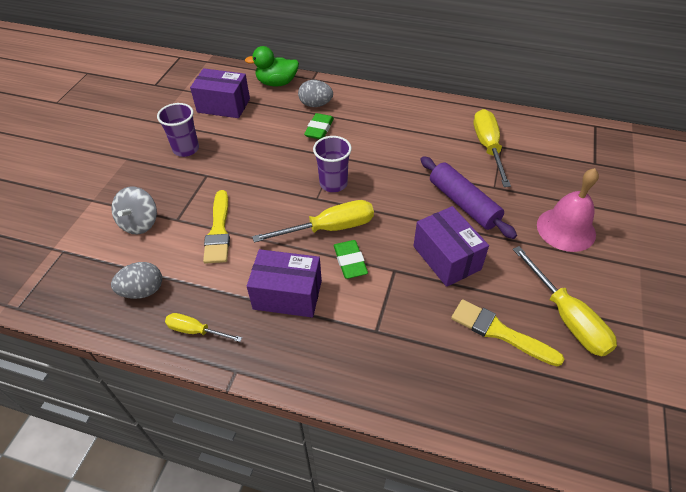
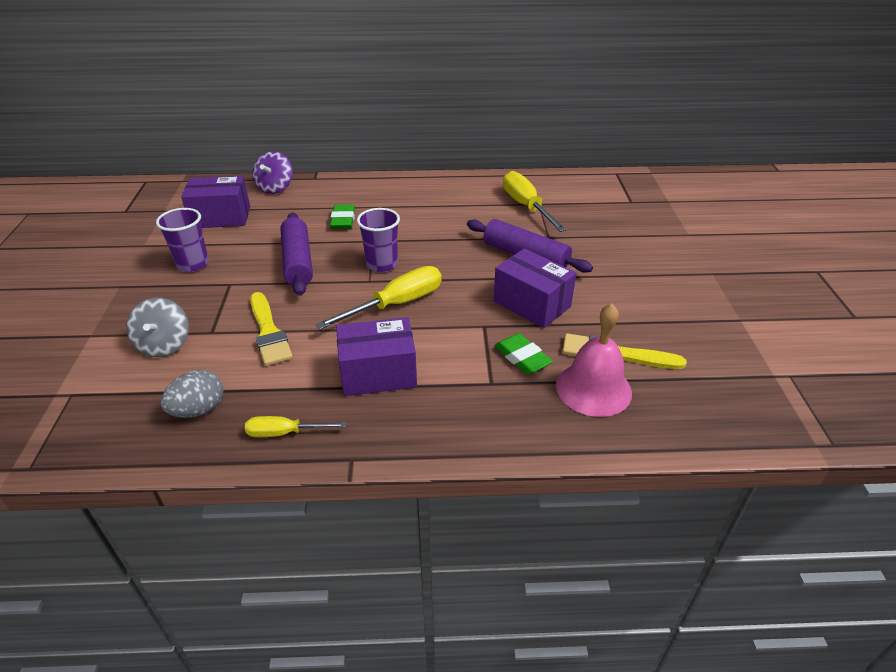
camera: 20 degrees left, 10 degrees down
green duck [245,46,299,86] -> purple spinning top [253,151,293,194]
grey egg [298,80,333,107] -> none
green eraser [334,240,368,279] -> green eraser moved to [495,333,553,375]
yellow screwdriver [513,246,617,357] -> none
pink bell [537,168,599,252] -> pink bell moved to [556,303,632,417]
none -> purple rolling pin [280,213,313,296]

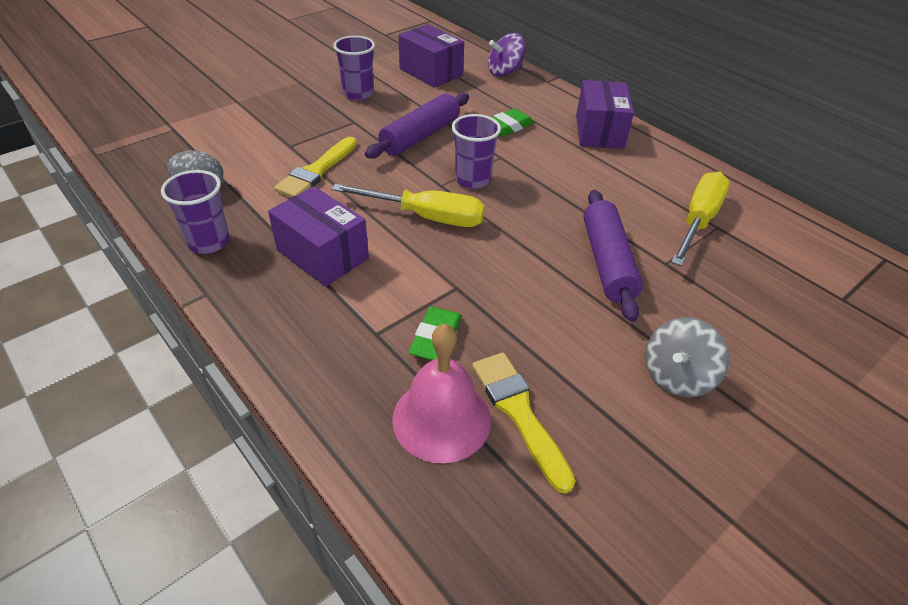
camera: 50 degrees right, 5 degrees up
grey spinning top [126,297,189,357] -> grey spinning top moved to [646,317,729,398]
yellow screwdriver [245,416,347,437] -> purple cup [161,170,230,254]
purple box [493,248,576,328] -> purple box moved to [576,80,634,149]

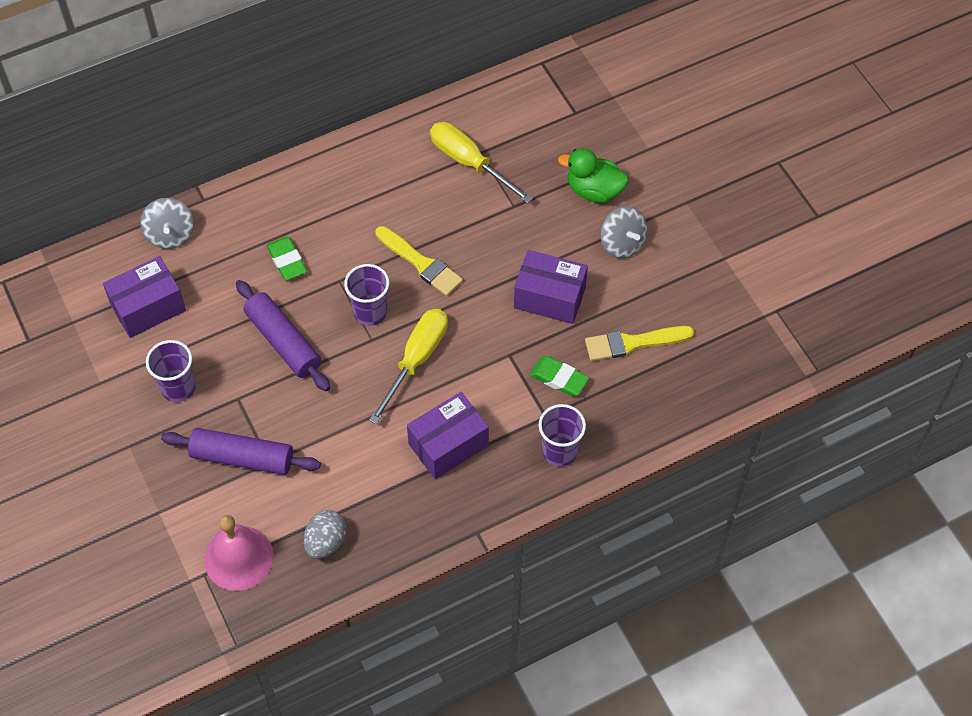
camera: 75 degrees left, 15 degrees up
purple cup [161,170,230,254] -> purple cup moved to [539,404,586,467]
yellow brush [274,137,357,197] -> yellow brush moved to [376,226,463,296]
pink bell [392,324,491,463] -> pink bell moved to [204,515,274,591]
purple spinning top [488,33,525,77] -> grey spinning top [140,198,194,249]
purple box [576,80,634,149] -> purple box moved to [514,250,588,324]
purple rolling pin [583,190,643,322] -> purple rolling pin moved to [161,428,321,475]
none -> green duck [558,148,628,203]

